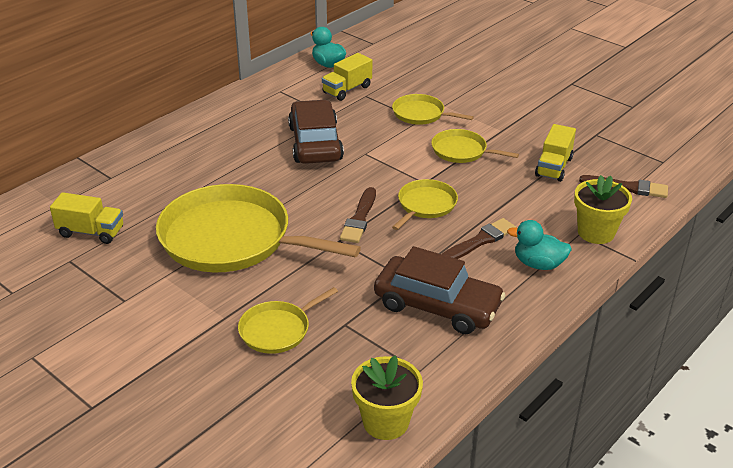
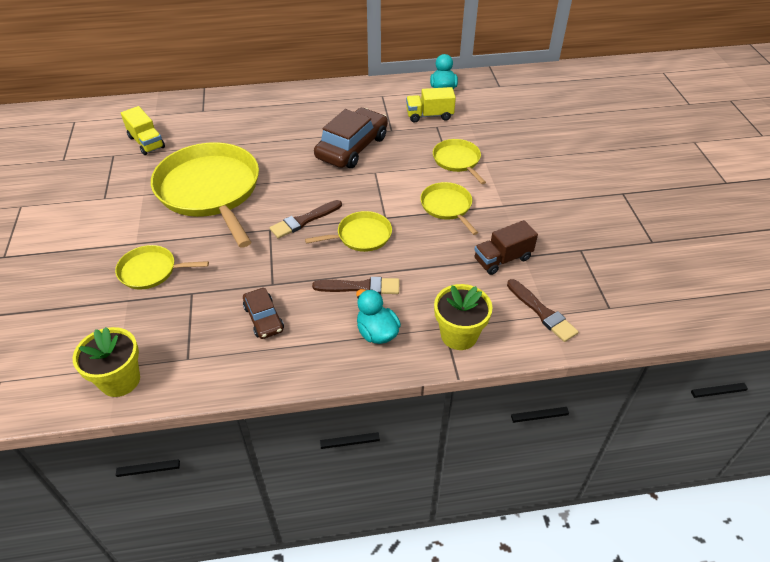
camera: 40 degrees right, 10 degrees up
brown car [374,246,505,334] -> brown car [243,288,284,339], size x0.54
yellow truck [535,124,576,182] -> brown truck [474,220,538,275]

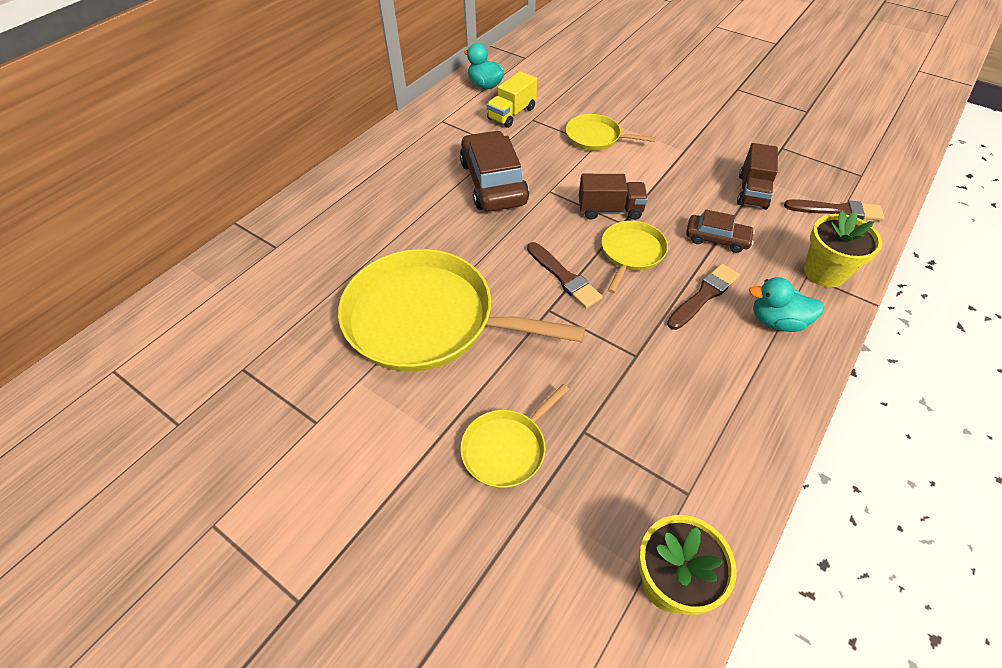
camera: 45 degrees left, 5 degrees up
yellow truck [121,106,165,155] -> none
brown car [243,288,284,339] -> brown car moved to [686,209,755,253]
brown brush [270,200,342,238] -> brown brush turned 45 degrees counterclockwise [527,242,603,308]
yellow pan [420,182,478,235] -> none
none -> brown truck [579,174,648,220]

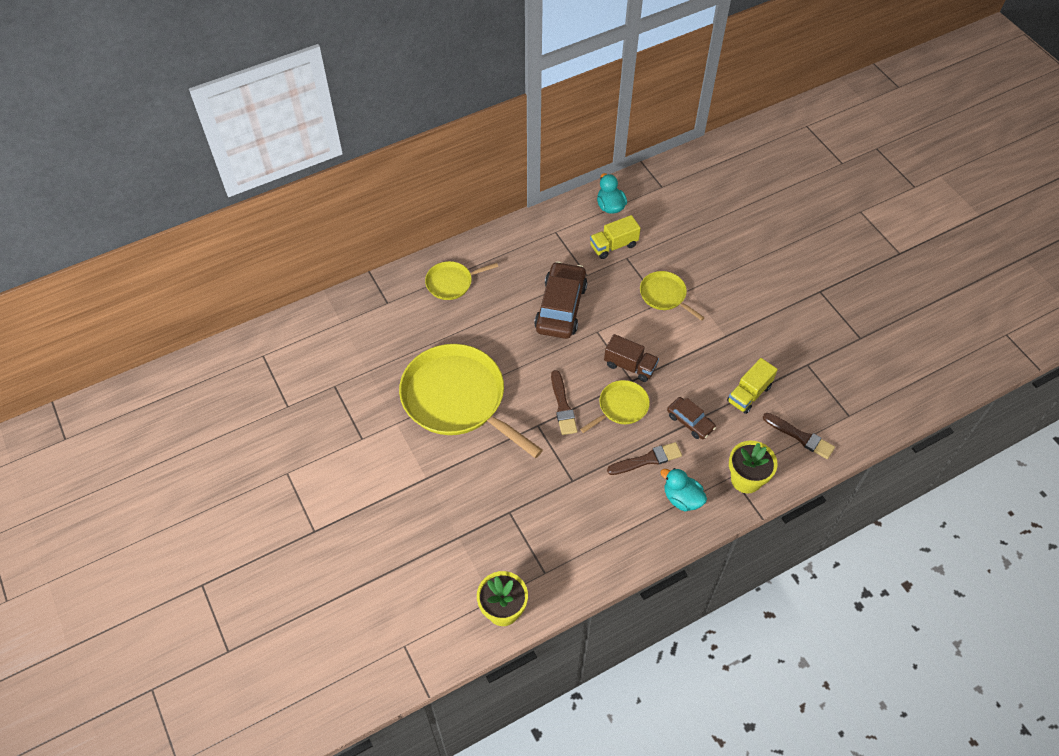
camera: 25 degrees right, 5 degrees up
yellow pan [460,384,569,488] -> yellow pan moved to [425,261,498,300]
brown truck [737,143,778,210] -> yellow truck [727,358,778,414]

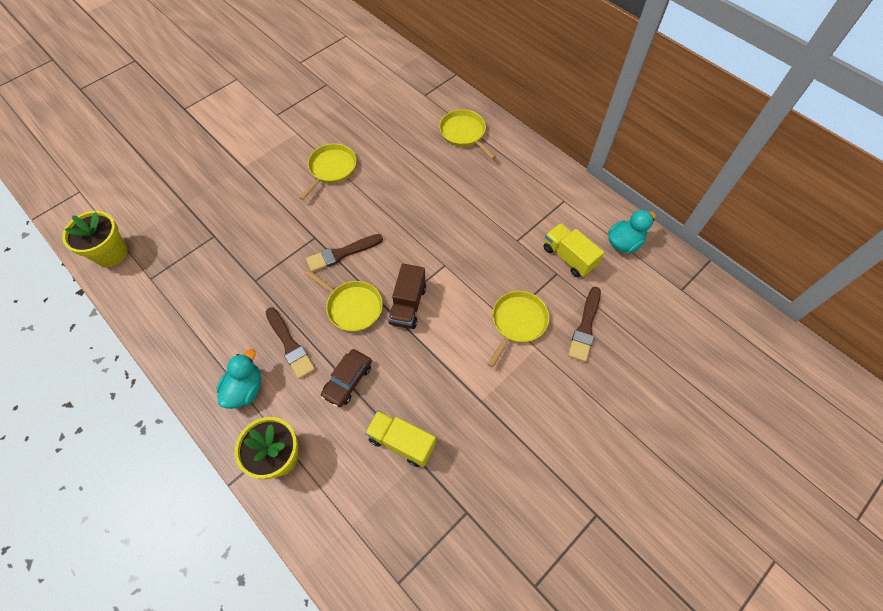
camera: 75 degrees right, 5 degrees up
yellow pan [399,344,543,458] -> yellow pan [299,143,357,200], size x0.48
brown car [534,261,588,339] -> none
brown brush [763,413,835,459] -> brown brush moved to [568,287,601,362]

